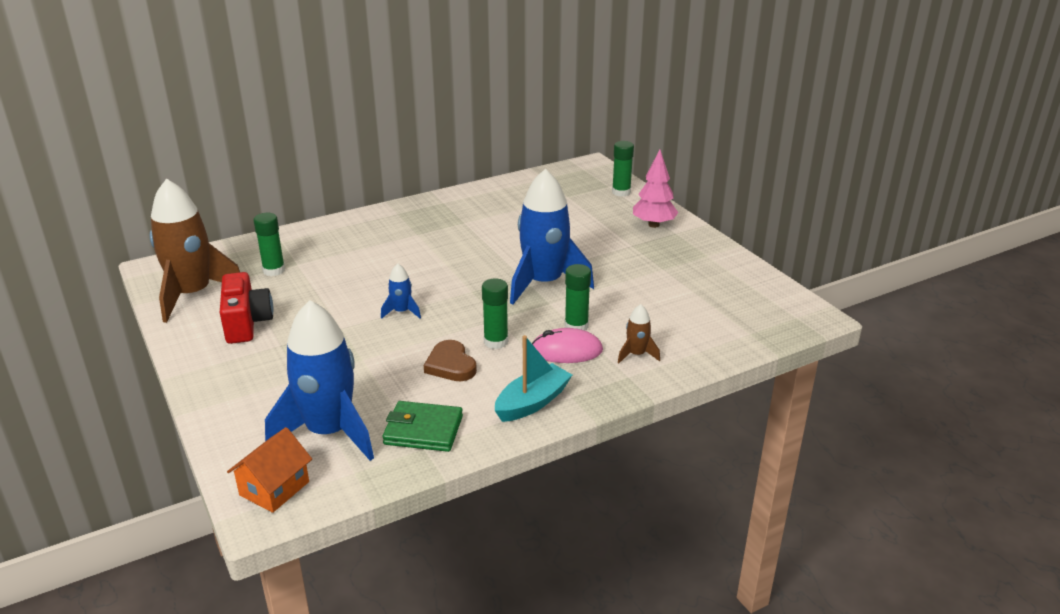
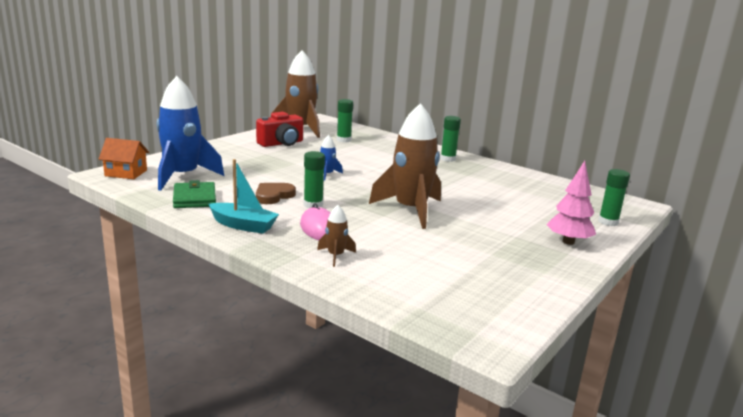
camera: 65 degrees right, 10 degrees down
blue rocket [510,169,594,305] -> brown rocket [369,103,441,229]
green glue stick [565,264,591,330] -> green glue stick moved to [440,116,461,162]

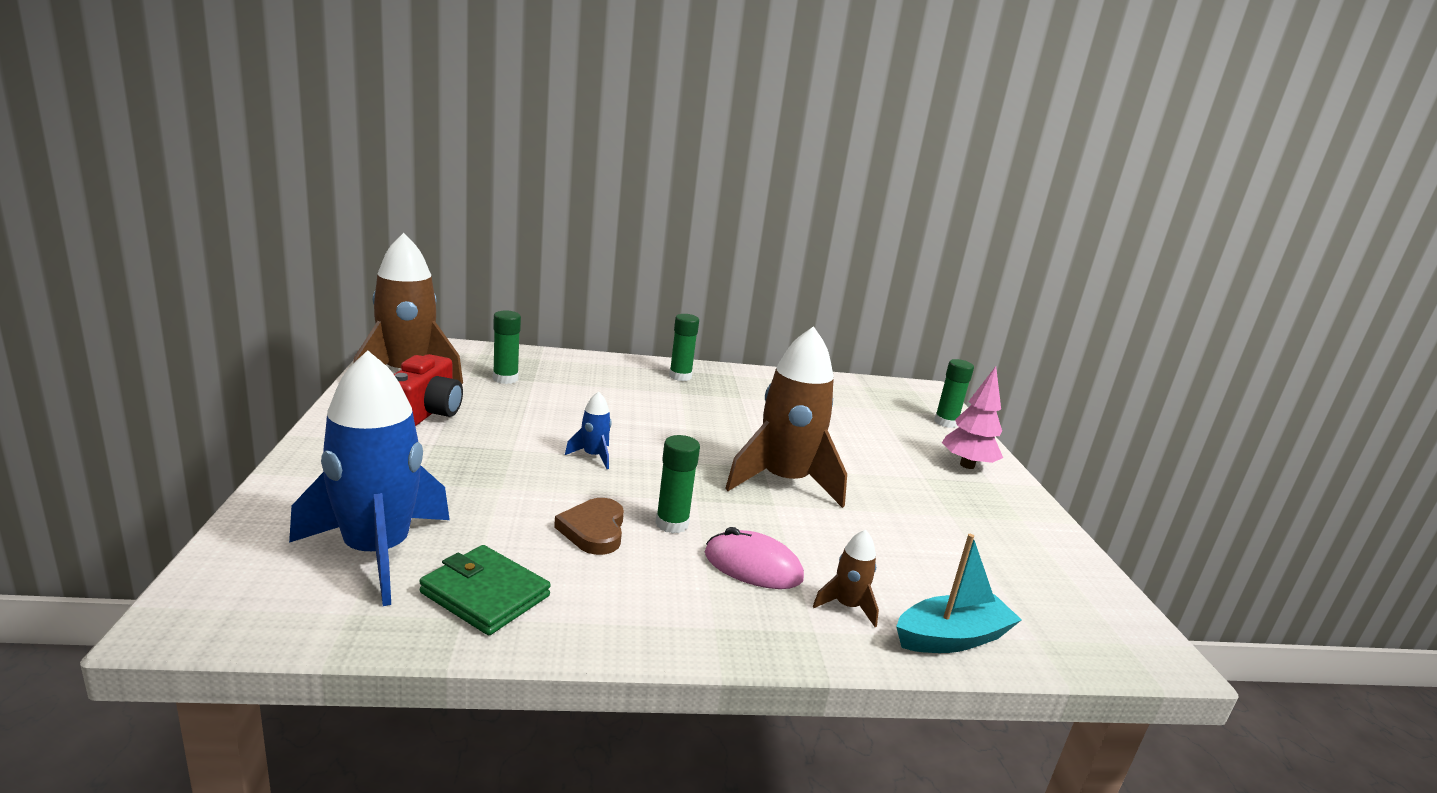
camera: 45 degrees left, 0 degrees up
orange house [99,138,149,179] -> none
turquoise boat [208,159,279,234] -> turquoise boat moved to [896,534,1022,653]

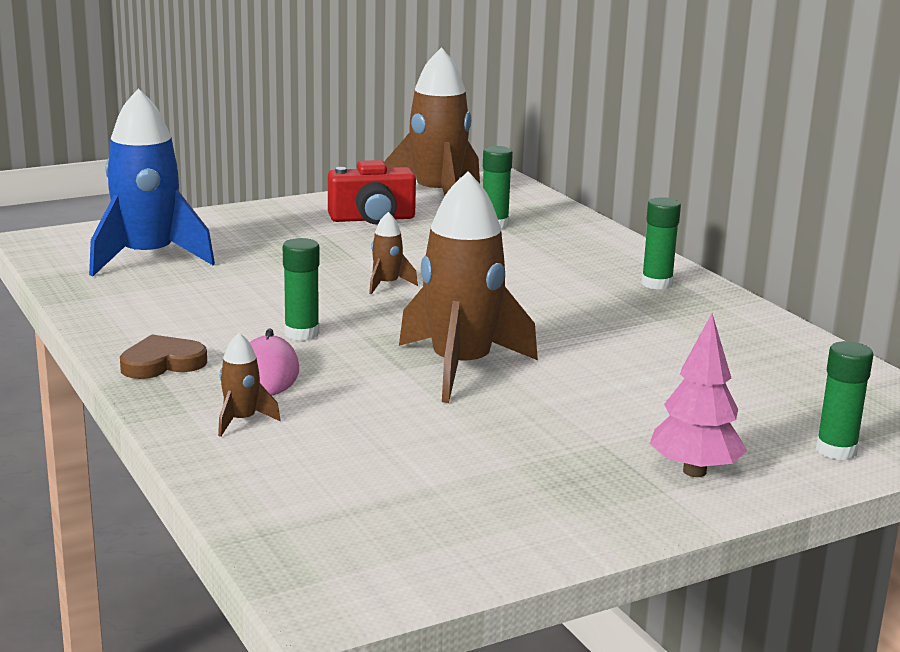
camera: 70 degrees right, 0 degrees up
green wallet [419,545,551,635] -> none
brown heart [554,498,624,555] -> brown heart moved to [120,335,207,379]
blue rocket [565,391,612,469] -> brown rocket [369,212,418,294]
turquoise boat [896,534,1022,653] -> none

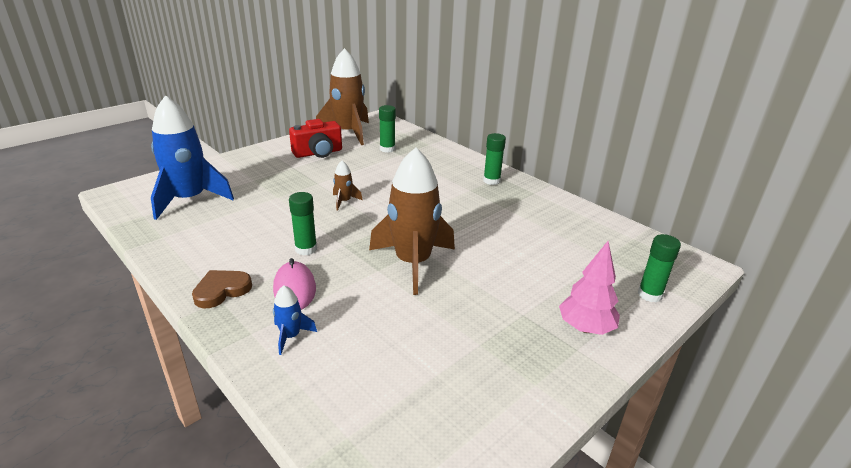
camera: 15 degrees left, 10 degrees up
brown rocket [218,333,281,437] -> blue rocket [273,285,317,355]

